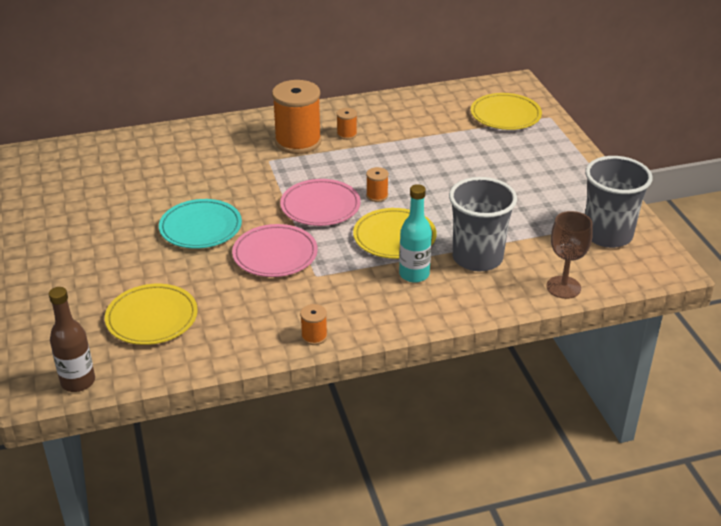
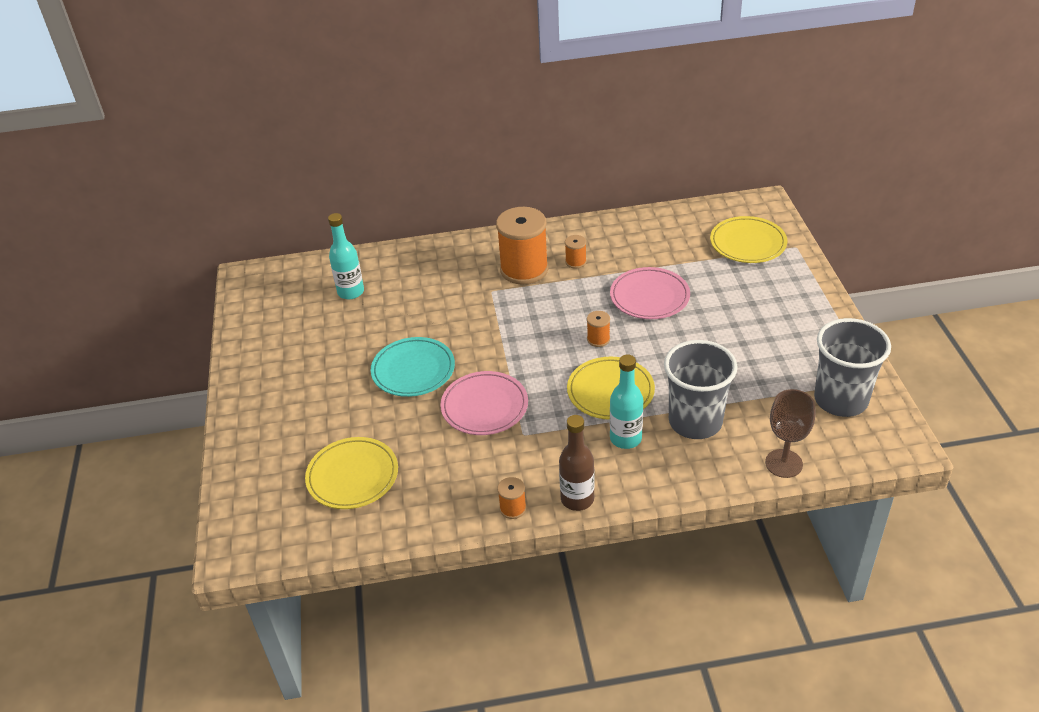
camera: 10 degrees right, 5 degrees up
brown bottle [49,287,95,392] -> brown bottle moved to [559,415,595,511]
pink plate [280,179,361,226] -> pink plate moved to [610,267,690,319]
none -> turquoise bottle [328,213,364,299]

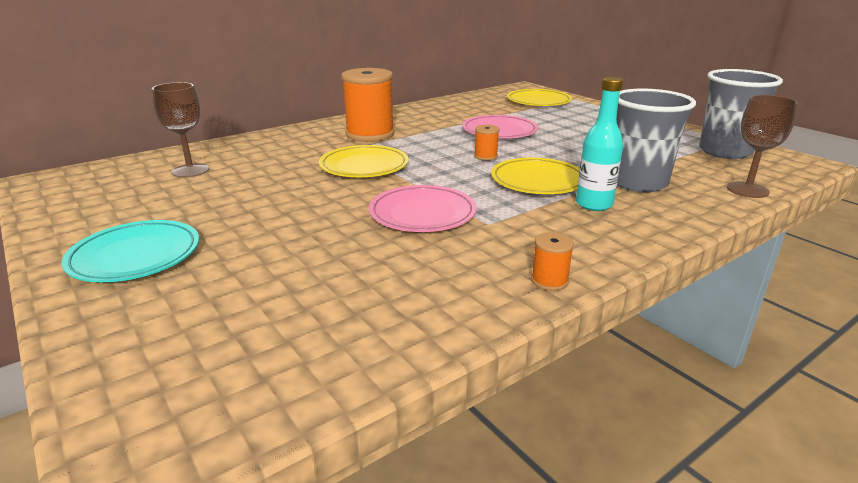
camera: 30 degrees left, 15 degrees down
yellow plate [305,437,398,509] -> yellow plate moved to [319,145,409,177]
turquoise bottle [328,213,364,299] -> brown goblet [152,82,209,178]
turquoise plate [371,337,455,397] -> turquoise plate moved to [62,220,199,282]
brown bottle [559,415,595,511] -> none
orange spool [565,235,587,269] -> none

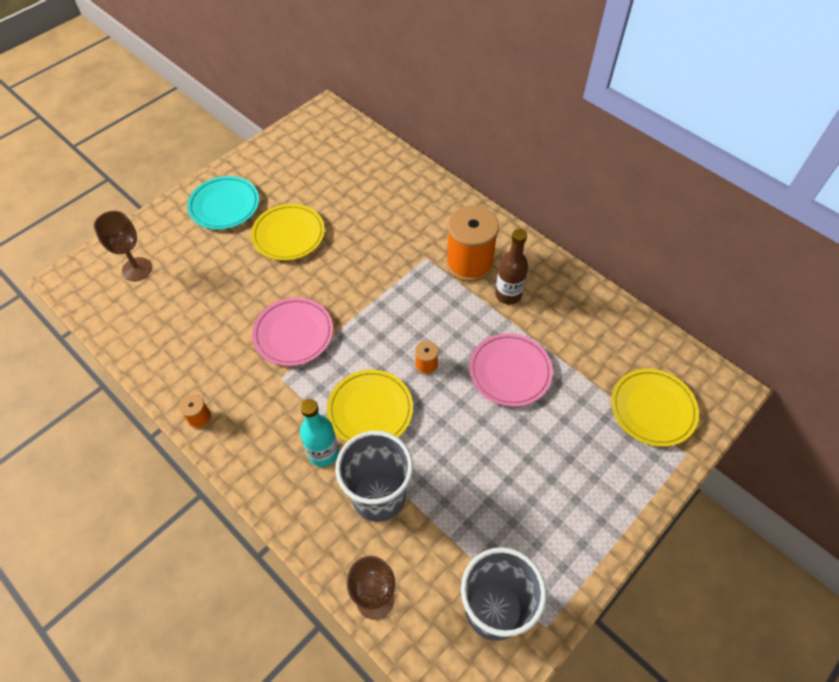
camera: 80 degrees right, 30 degrees up
brown goblet [152,82,209,178] -> brown goblet moved to [94,211,152,281]
yellow plate [319,145,409,177] -> yellow plate moved to [251,204,325,261]
none -> brown bottle [495,229,528,304]

